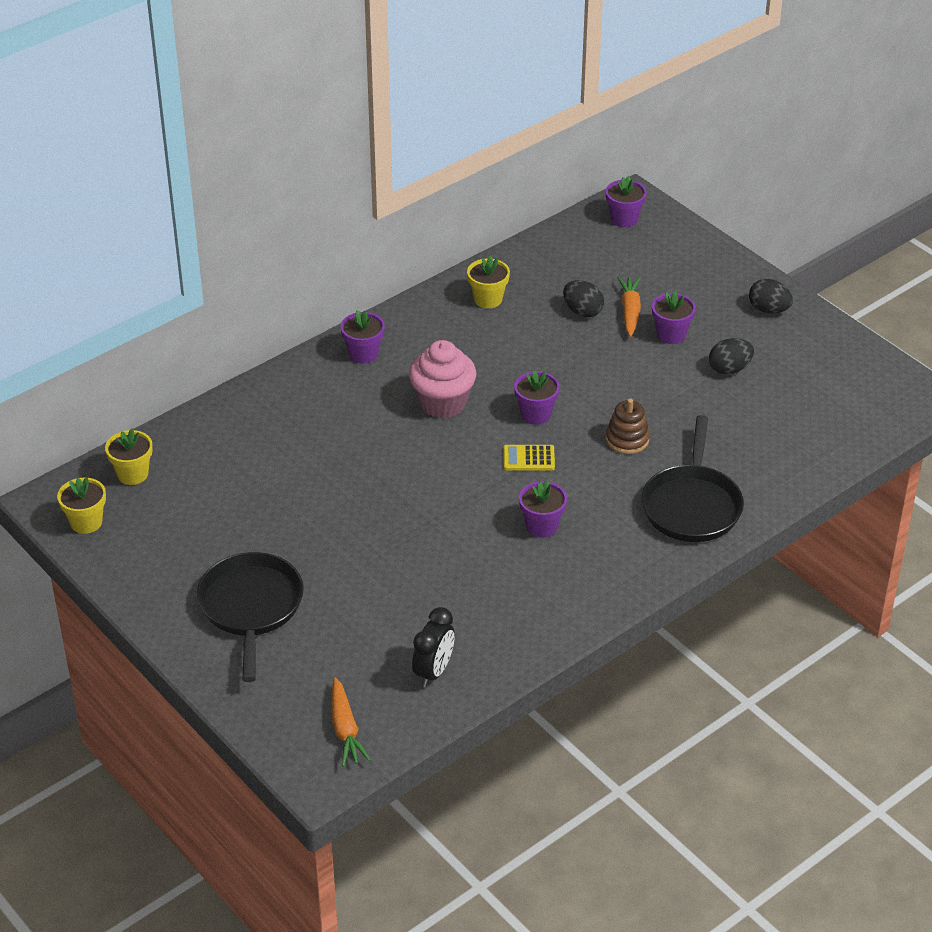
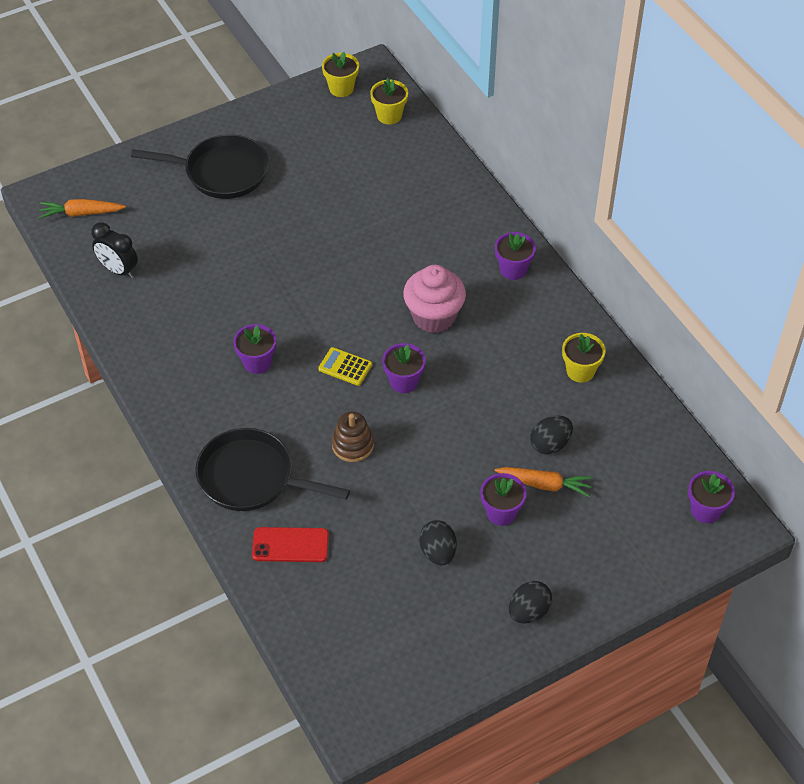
camera: 100 degrees right, 10 degrees up
yellow calculator [503,445,555,470] -> yellow calculator turned 75 degrees counterclockwise [318,347,372,386]
none -> red phone [252,527,329,562]

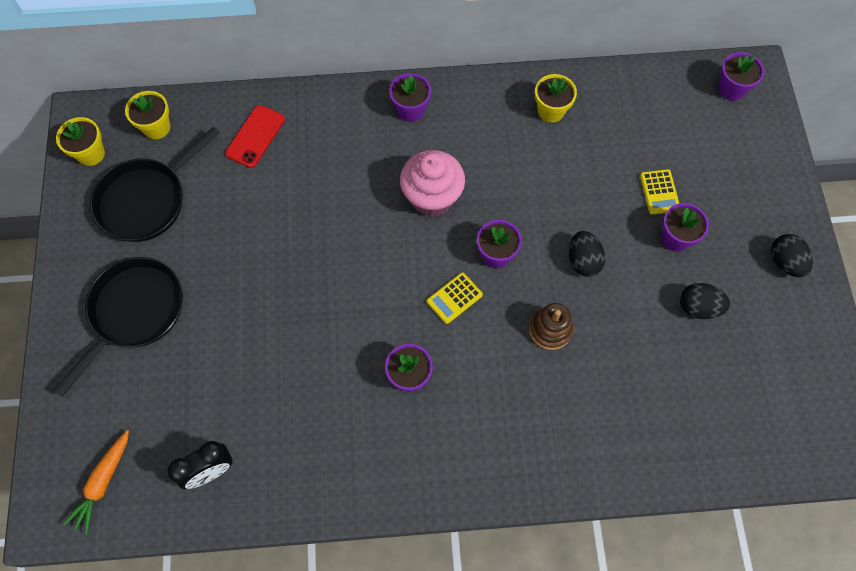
camera: 65 degrees left, 15 degrees up
black pan [195,428,350,511] -> black pan moved to [90,127,220,242]
red phone [252,527,329,562] -> red phone moved to [225,105,285,168]
orange carrot [495,467,593,497] -> yellow calculator [640,169,679,215]
black egg [530,416,573,455] -> black egg moved to [569,231,605,277]

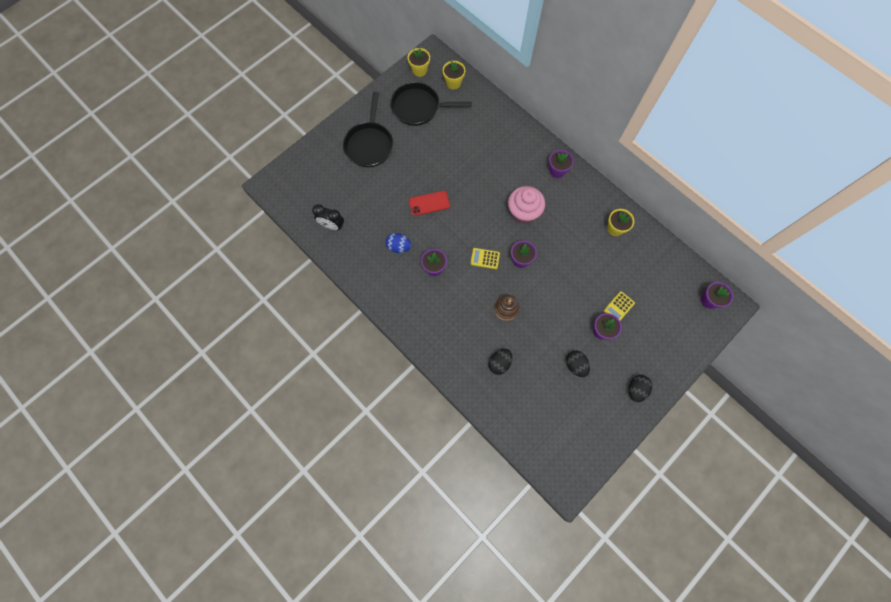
camera: 50 degrees right, 5 degrees up
black pan [54,257,183,397] -> black pan turned 105 degrees clockwise [343,92,393,167]
orange carrot [63,430,129,535] -> none
red phone [225,105,285,168] -> red phone moved to [409,191,450,216]
black egg [569,231,605,277] -> black egg moved to [488,349,512,375]
none -> blue egg [385,233,411,253]

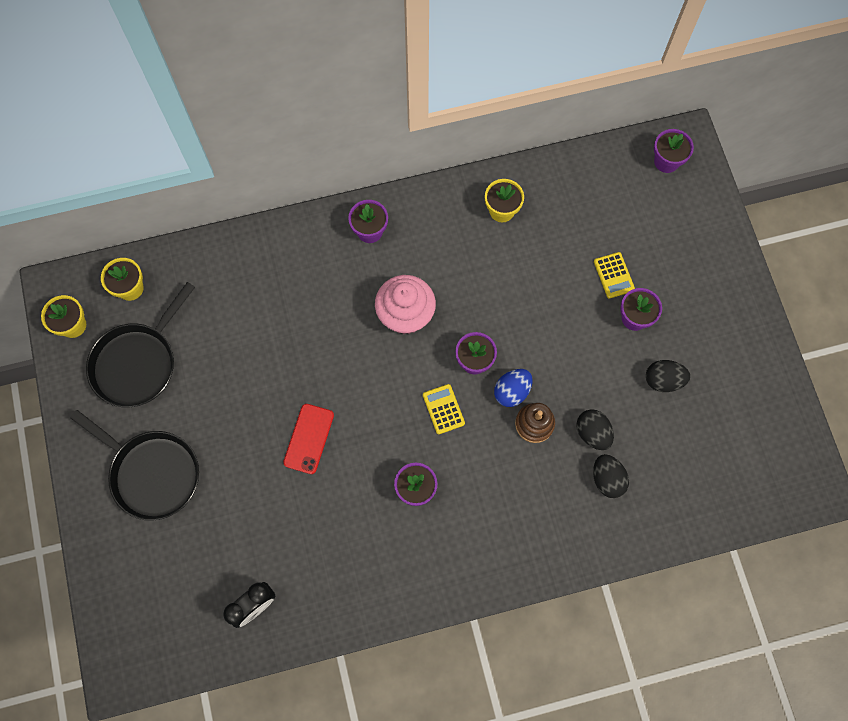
camera: 60 degrees left, 0 degrees up
blue egg [385,233,411,253] -> blue egg moved to [494,369,532,407]
yellow calculator [470,248,500,269] -> yellow calculator turned 120 degrees clockwise [423,384,465,434]
black egg [629,375,652,402] -> black egg moved to [576,409,614,450]

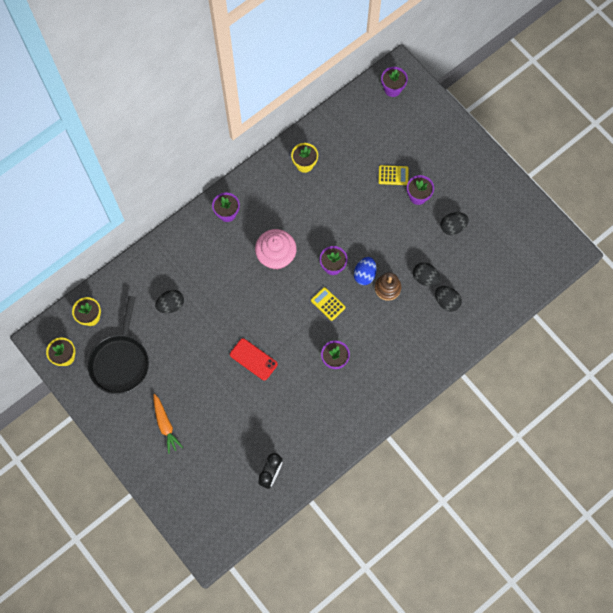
camera: 25 degrees left, 0 degrees up
black pan [70,410,199,521] -> orange carrot [153,394,183,454]
red phone [283,404,334,474] -> red phone turned 45 degrees counterclockwise [230,338,278,380]
yellow calculator [594,252,635,299] -> yellow calculator turned 45 degrees counterclockwise [378,165,409,185]
none -> black egg [155,290,184,313]

